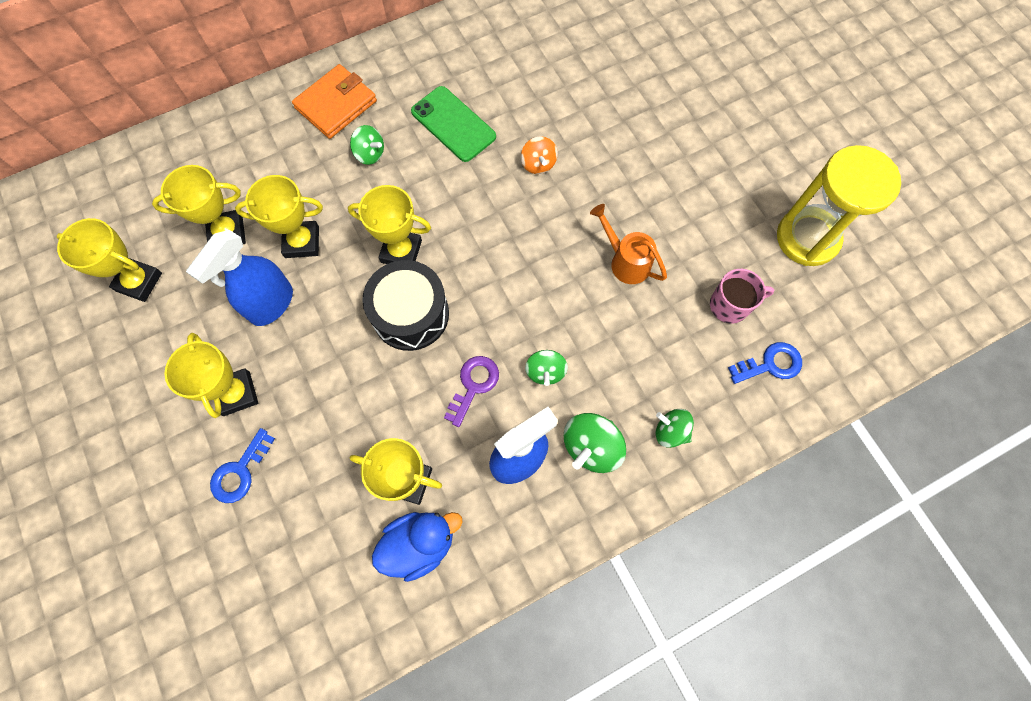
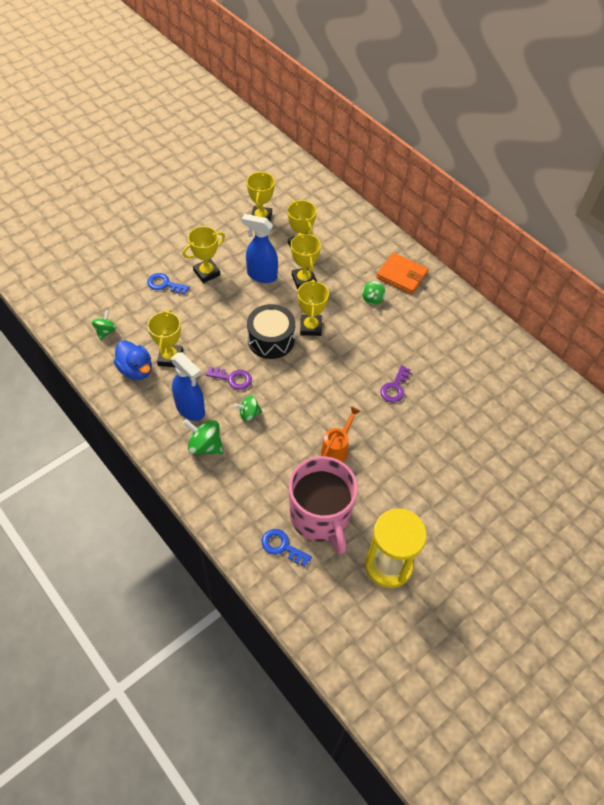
camera: 75 degrees right, 15 degrees down
green phone [411,86,496,162] -> none
orange spinning top [521,136,558,174] -> purple key [380,365,411,403]
green spinning top [656,409,694,448] -> green spinning top moved to [92,310,117,340]
pink mug [710,269,775,324] -> pink mug [289,456,358,554], size x2.12
blue key [728,342,802,384] -> blue key turned 150 degrees clockwise [262,529,312,567]

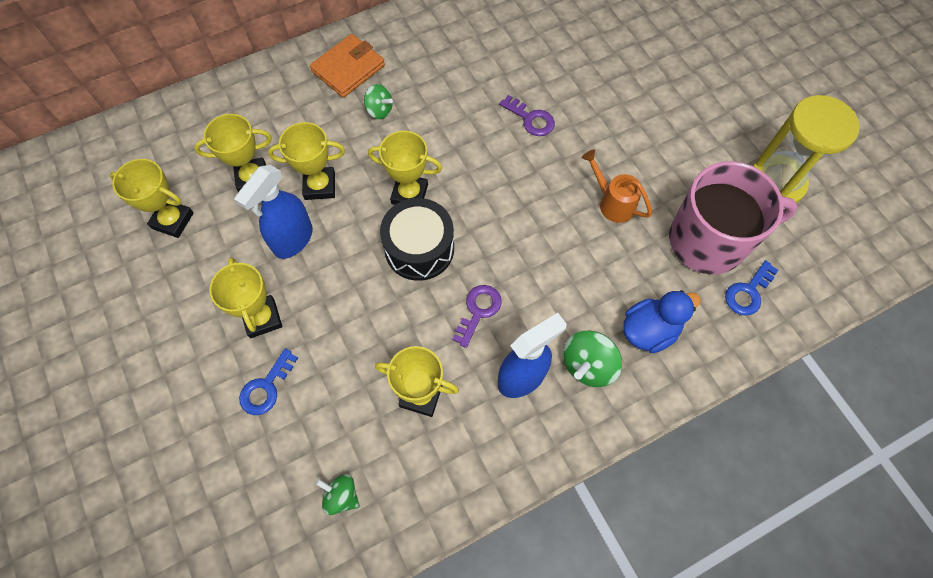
camera: 75 degrees left, 10 degrees up
blue duck [114,340,152,380] -> blue duck moved to [623,290,701,353]
green spinning top [234,396,262,422] -> none

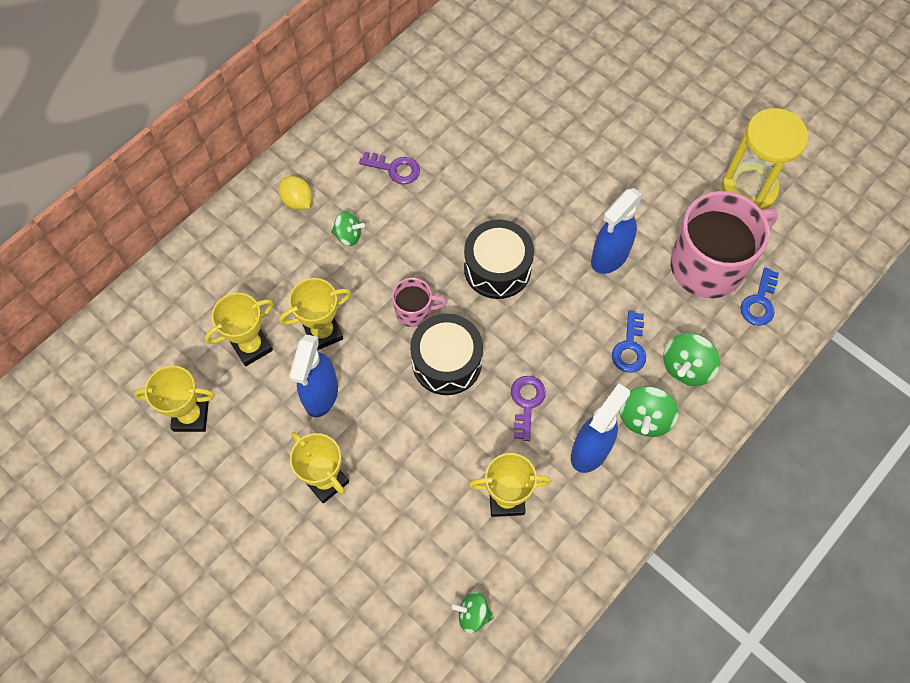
camera: 20 degrees left, 0 degrees up
blue key [239,348,298,415] -> blue key moved to [612,311,646,373]
orange wallet [310,34,385,98] -> yellow lemon [279,176,312,210]
yellow trophy [368,131,442,205] -> pink mug [392,278,447,327]
purple key [499,95,555,136] -> purple key moved to [359,152,420,184]
orange watering can [582,150,652,223] -> blue spray bottle [591,188,643,274]
blue duck [623,290,701,353] -> green spinning top [663,333,720,386]
none -> black drum [464,220,534,299]

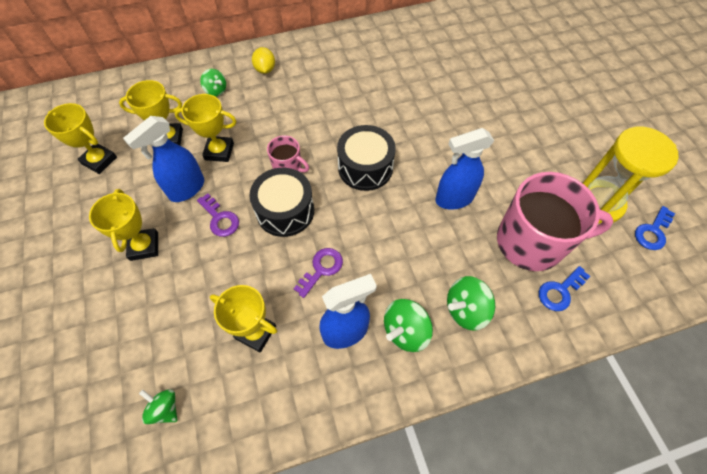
camera: 30 degrees right, 5 degrees down
green spinning top [331,211,365,246] -> green spinning top moved to [200,69,226,96]
purple key [359,152,420,184] -> purple key moved to [197,193,239,237]
blue key [612,311,646,373] -> blue key moved to [635,206,675,250]

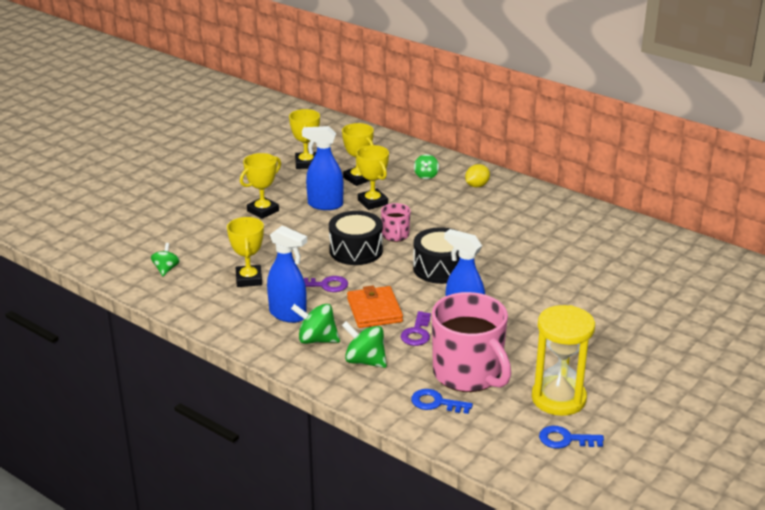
camera: 55 degrees right, 30 degrees down
purple key [197,193,239,237] -> purple key moved to [400,311,431,346]
none -> orange wallet [347,286,403,328]

